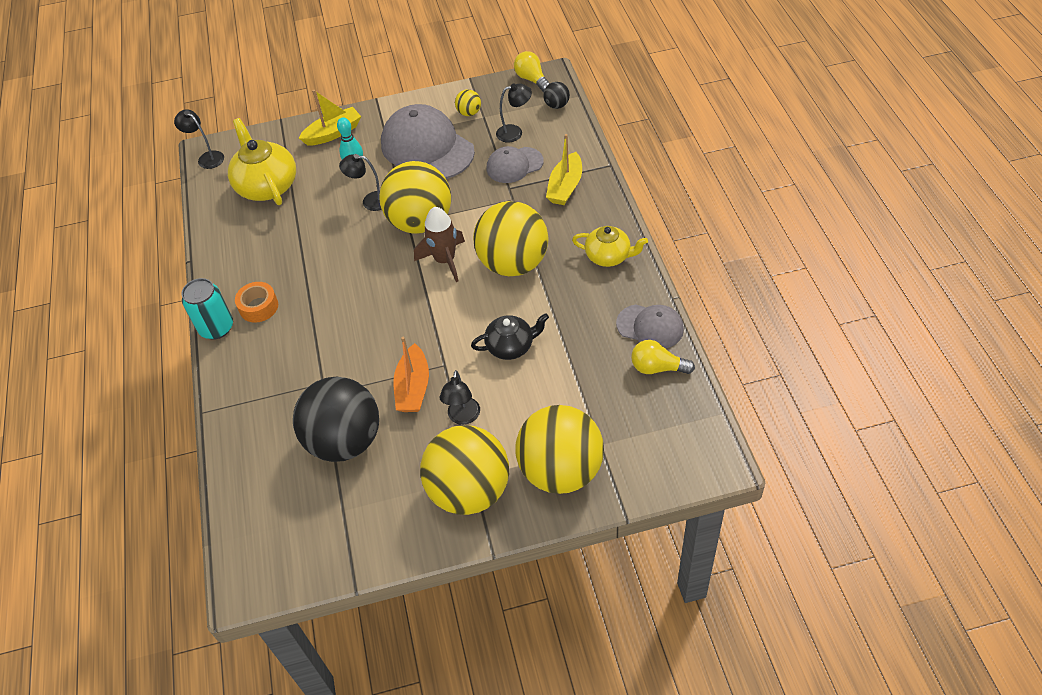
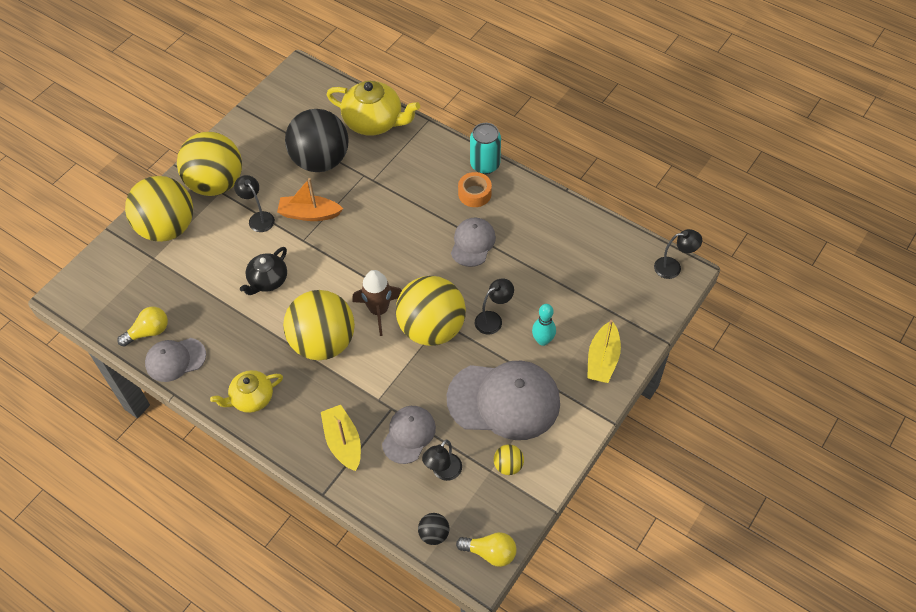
camera: 135 degrees right, 5 degrees up
yellow teapot [228,118,296,205] -> yellow teapot moved to [327,81,420,136]
orange boat [393,337,429,412] -> orange boat turned 45 degrees counterclockwise [277,178,343,221]
none -> grey cap [451,218,496,267]

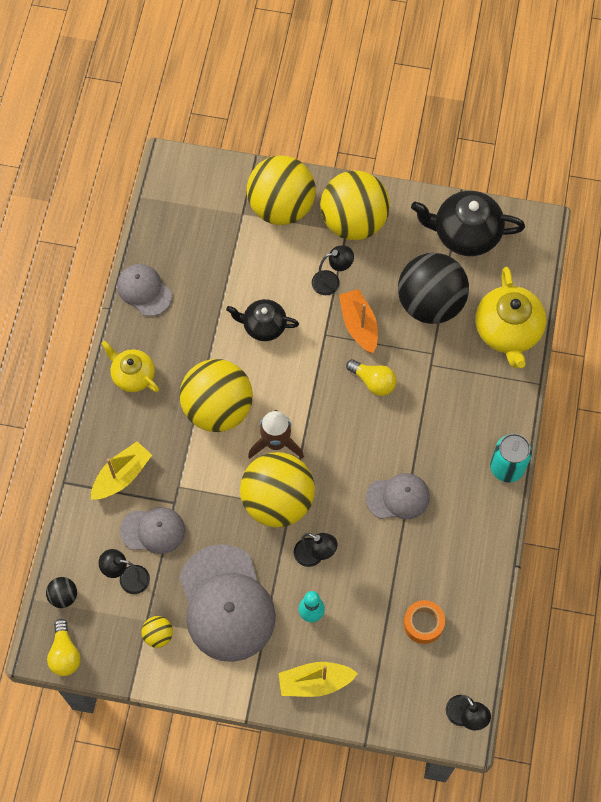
camera: 65 degrees right, 10 degrees up
yellow light bulb [117,307,168,347] -> yellow light bulb moved to [346,359,397,396]
black lamp [234,175,275,232] -> black lamp turned 45 degrees clockwise [312,245,354,295]
orange tape [458,172,492,207] -> orange tape moved to [404,600,445,644]
none -> black teapot [411,191,525,256]

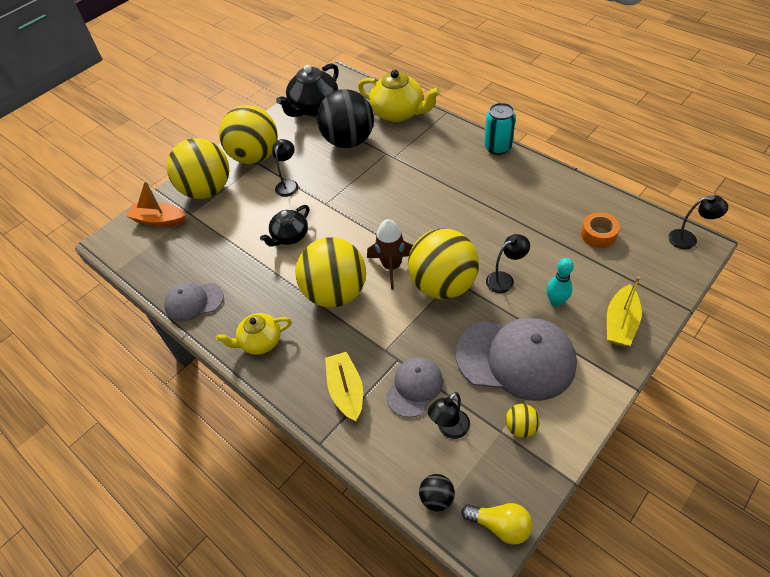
camera: 55 degrees left, 15 degrees down
orange boat [339,289,378,353] -> orange boat moved to [126,181,186,227]
yellow light bulb [346,359,397,396] -> none
grey cap [366,473,430,519] -> none

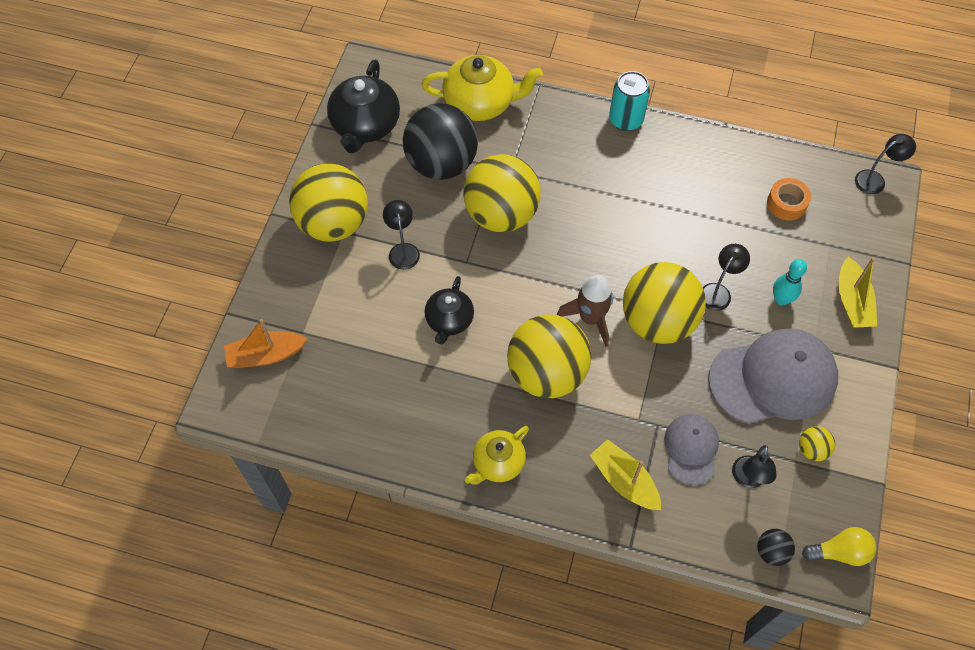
camera: 30 degrees left, 10 degrees up
grey cap [164,283,224,322] -> none
yellow ball [167,138,229,199] -> yellow ball moved to [463,154,541,232]

